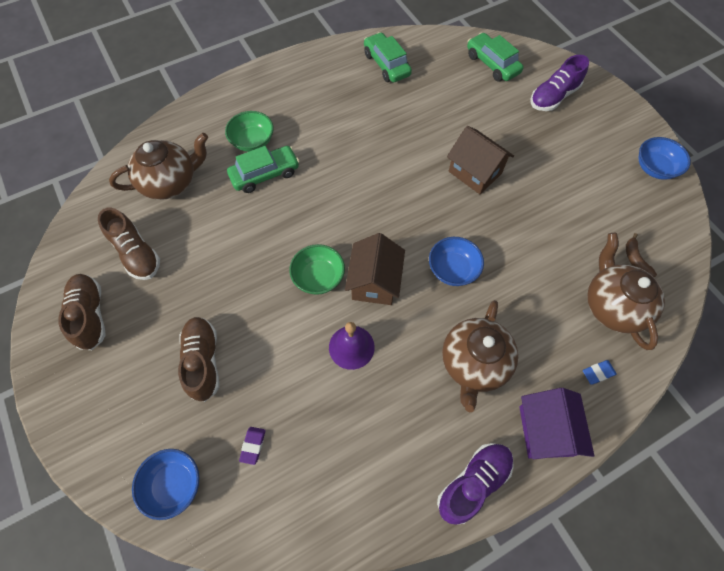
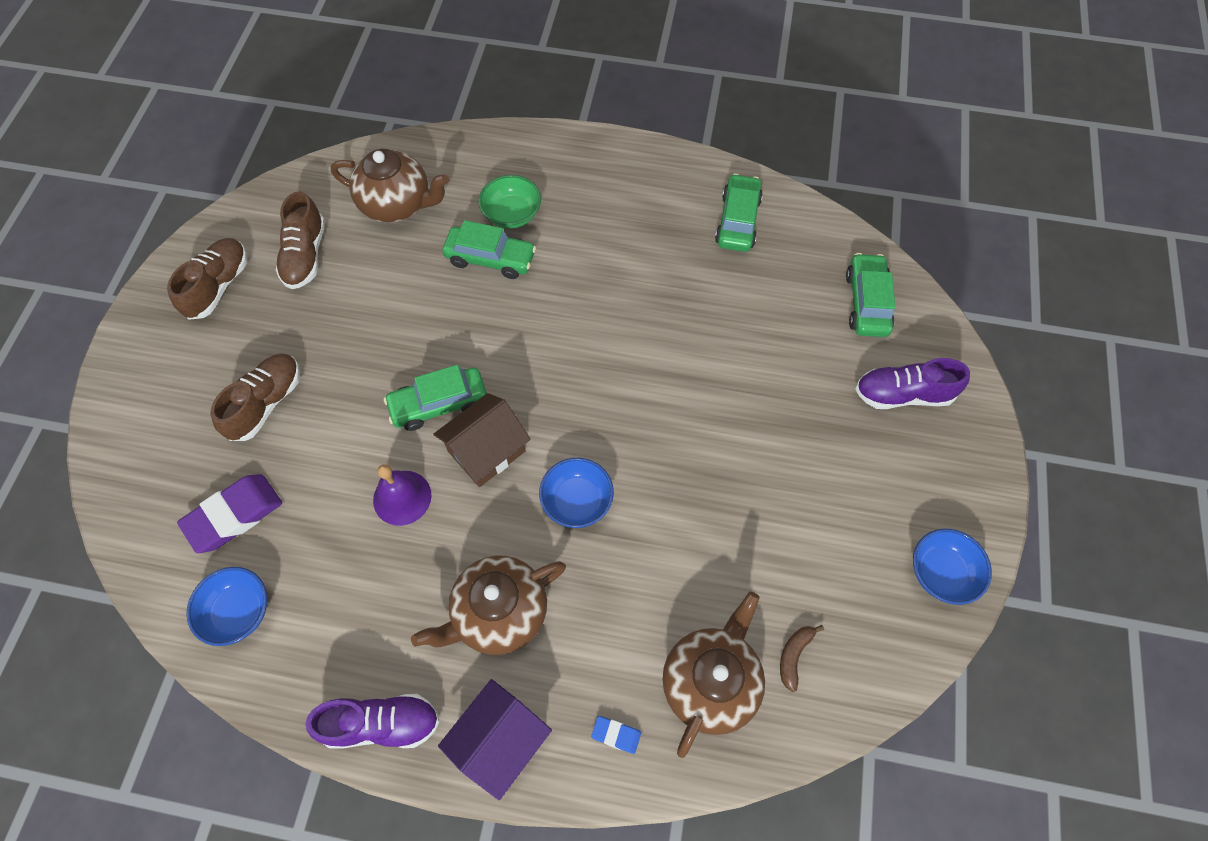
camera: 40 degrees right, 0 degrees up
blue bowl [132,449,199,520] -> blue bowl moved to [186,567,267,646]
purple eraser [239,427,266,465] -> purple eraser [177,474,282,553], size x2.14
green bowl [289,244,345,295] -> green car [384,365,487,431]
brown house [447,126,514,194] -> none

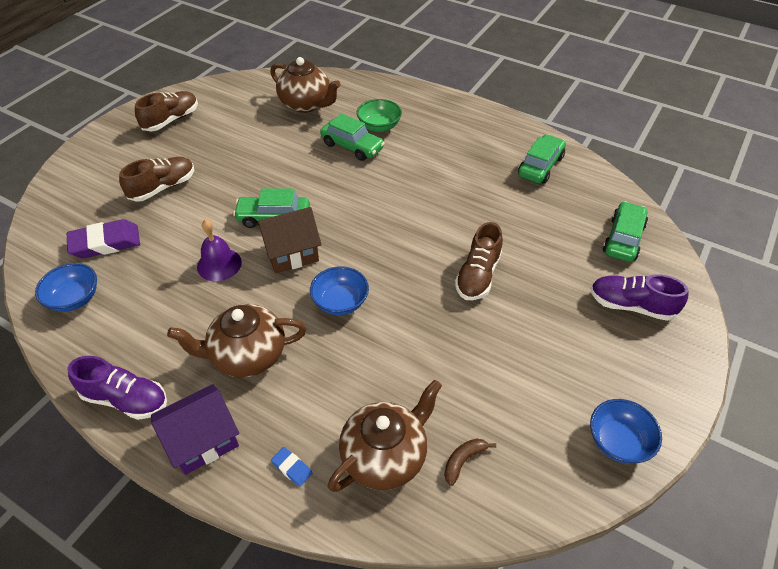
camera: 20 degrees right, 15 degrees down
brown shoe [276,191,325,289] -> brown shoe moved to [455,222,503,300]

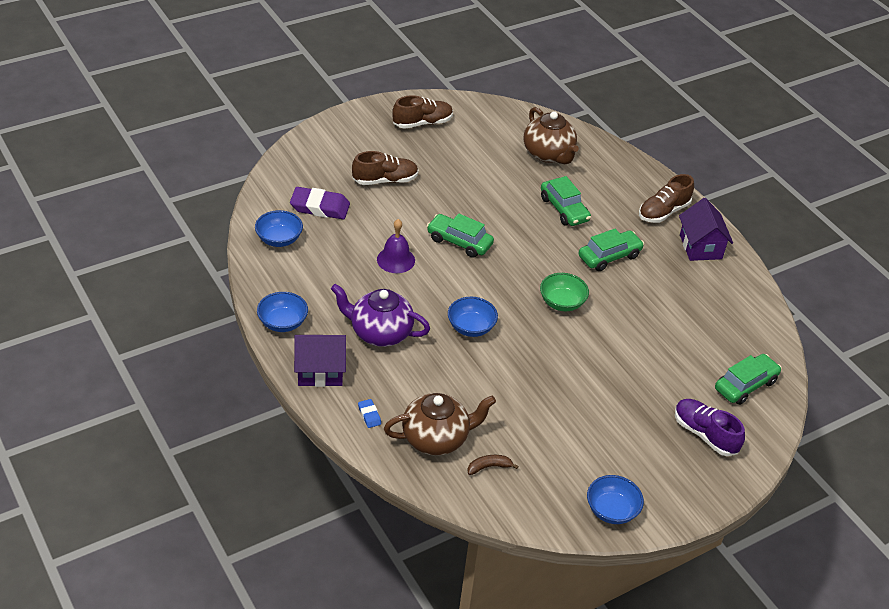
camera: 25 degrees right, 5 degrees down
purple shoe [67,356,167,420] -> blue bowl [257,292,308,332]
brown teapot [167,304,307,377] -> purple teapot [331,284,430,347]
brown house [256,207,322,274] -> none
green bowl [357,99,402,132] -> green bowl moved to [540,273,589,311]
brown shoe [455,222,503,300] -> brown shoe moved to [639,174,694,223]
green car [518,134,566,184] -> green car moved to [579,229,644,271]
none -> purple house [679,198,733,261]

